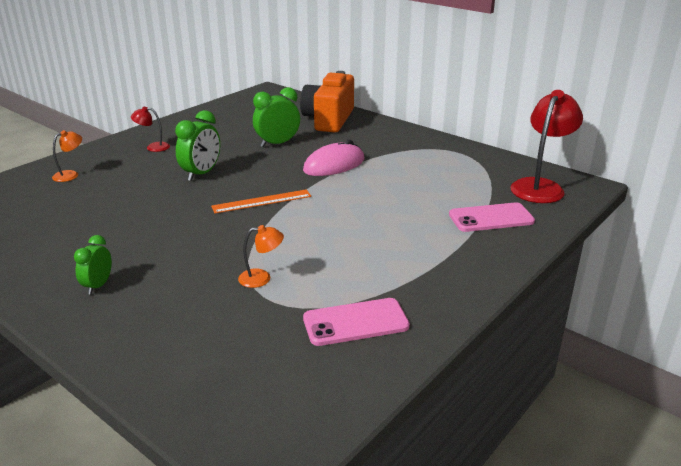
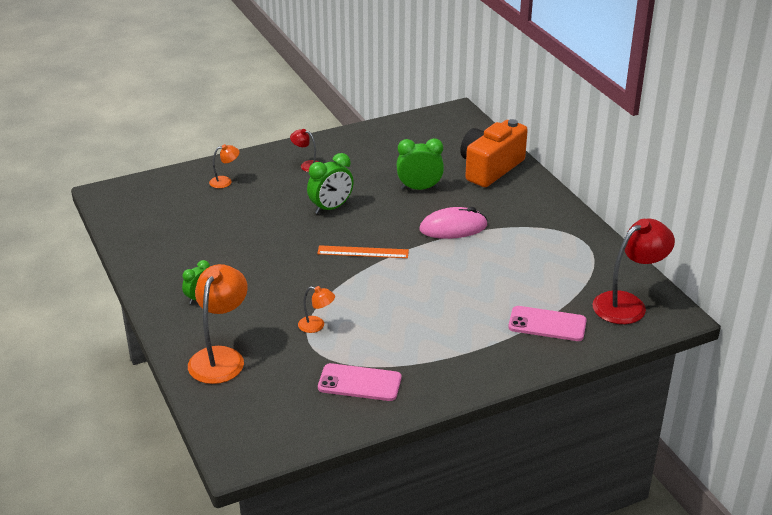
camera: 25 degrees right, 5 degrees up
none -> orange lamp [188,264,248,384]

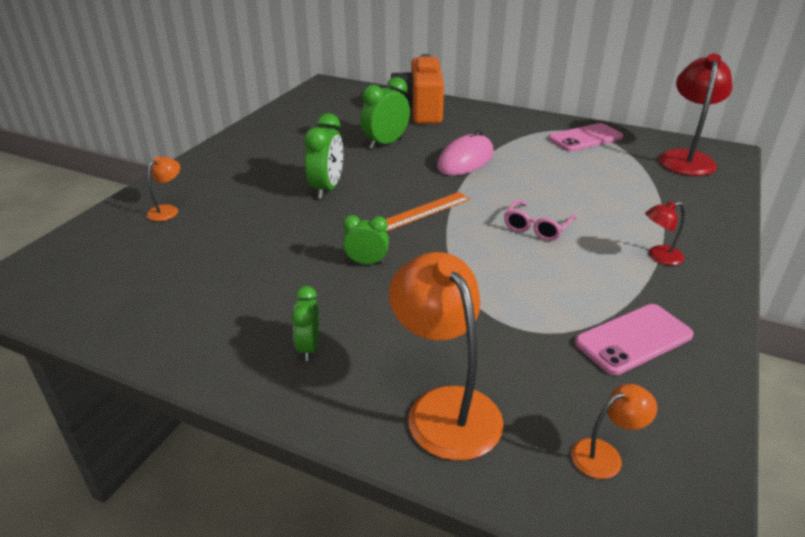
camera: 40 degrees left, 0 degrees up
red lamp [290,129,319,172] -> red lamp moved to [645,201,685,265]
orange lamp [298,286,335,333] -> orange lamp moved to [571,384,657,479]
pink phone [508,306,587,341] -> pink phone moved to [548,123,623,151]
none -> green clock [343,215,389,264]
none -> pink glasses [504,199,576,241]

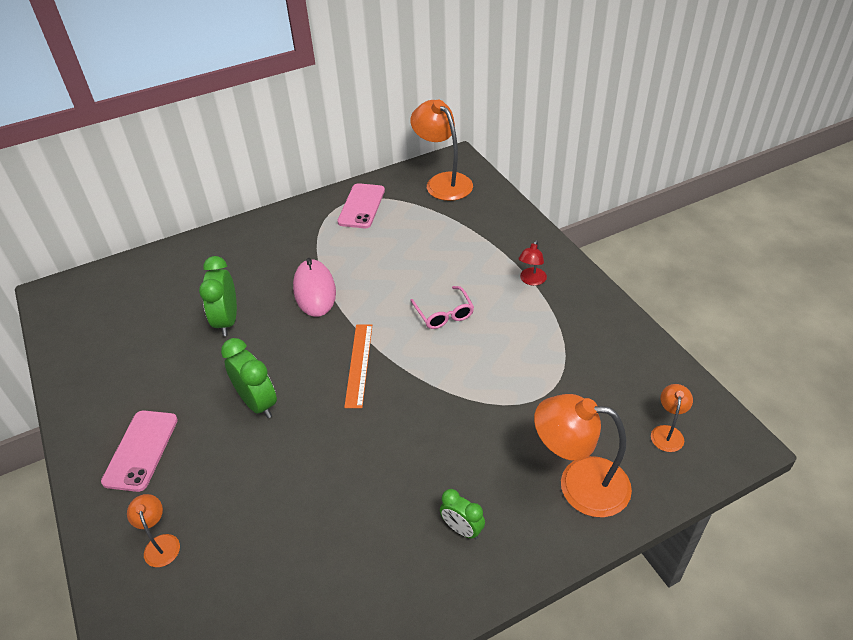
camera: 50 degrees left, 10 degrees up
green clock [343,215,389,264] -> none
orange camera [389,54,444,124] -> none
pink phone [575,304,694,375] -> pink phone moved to [101,411,178,492]
red lamp [659,54,733,176] -> orange lamp [410,100,473,201]

